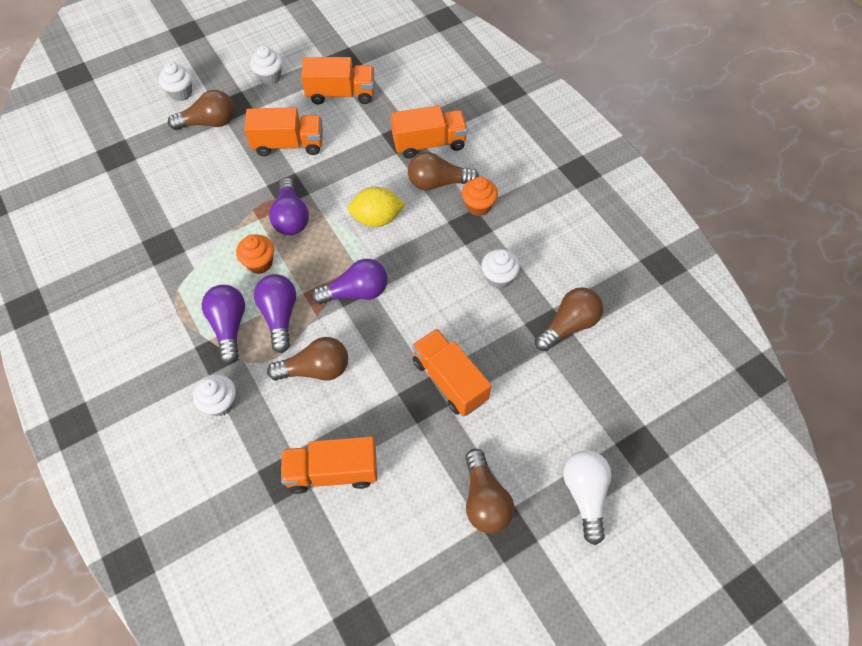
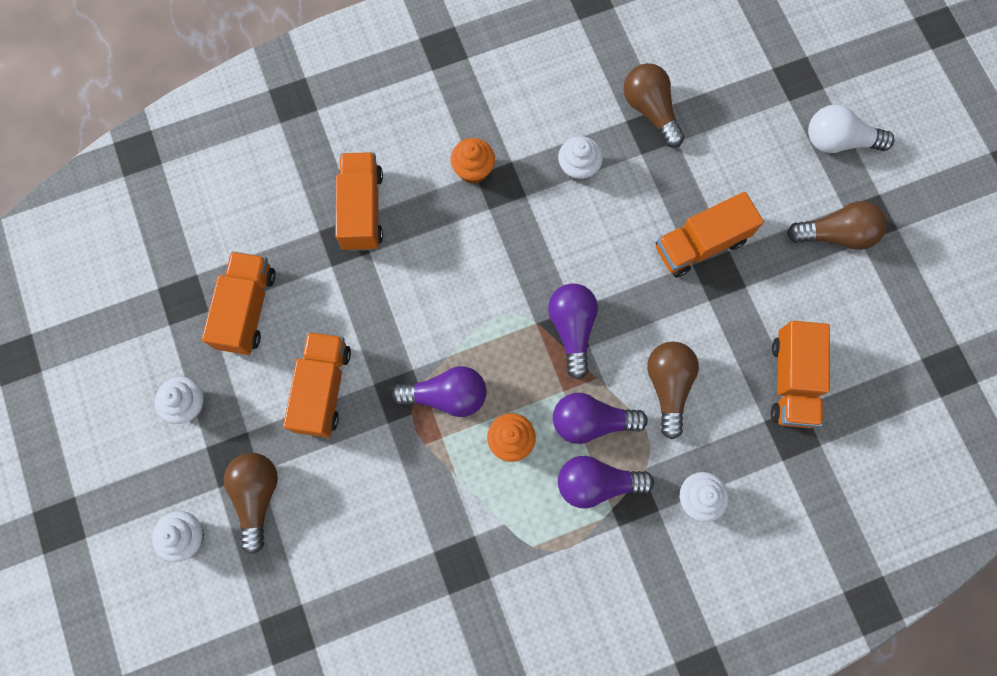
camera: 80 degrees left, 15 degrees up
yellow lemon [348,187,405,227] -> none
brown light bulb [408,152,479,191] -> none

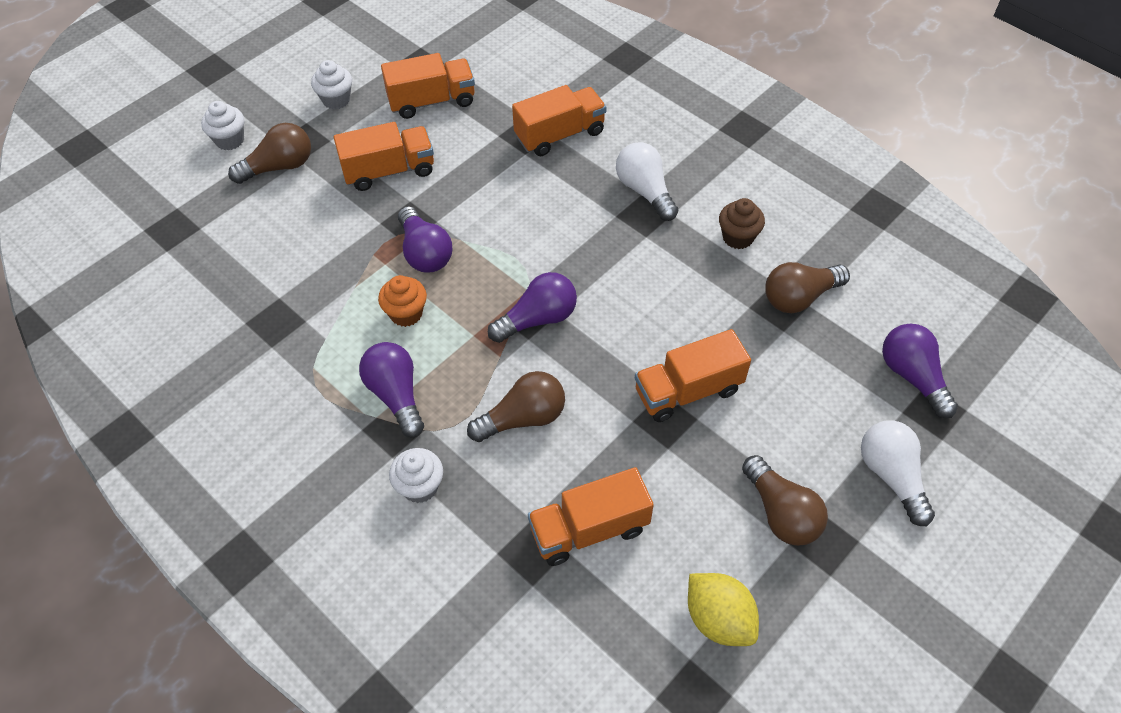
camera: 65 degrees right, 20 degrees down
orange cupcake [450,138,495,184] -> white light bulb [616,142,678,221]
purple light bulb [553,393,648,444] -> purple light bulb moved to [882,323,958,418]
white cupcake [558,136,603,182] -> none
brown light bulb [624,63,685,148] -> brown light bulb turned 150 degrees counterclockwise [765,262,850,313]
orange truck [656,192,764,277] -> orange truck turned 60 degrees counterclockwise [635,329,751,422]
none -> yellow lemon [688,573,759,646]
none -> brown cupcake [719,198,765,249]

